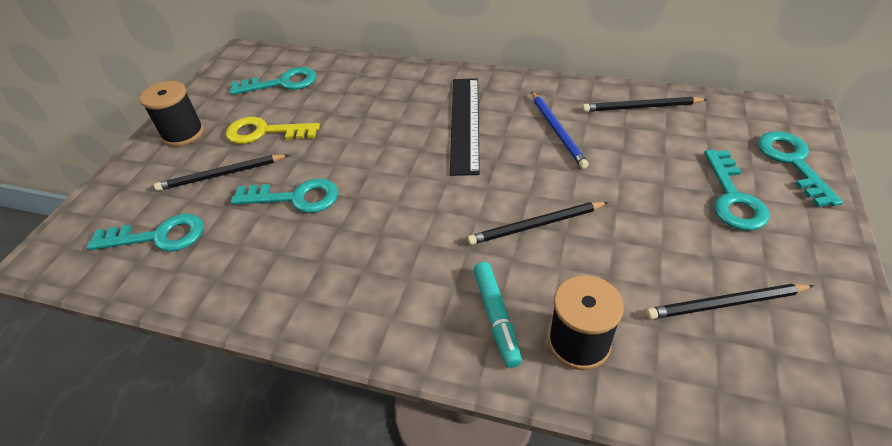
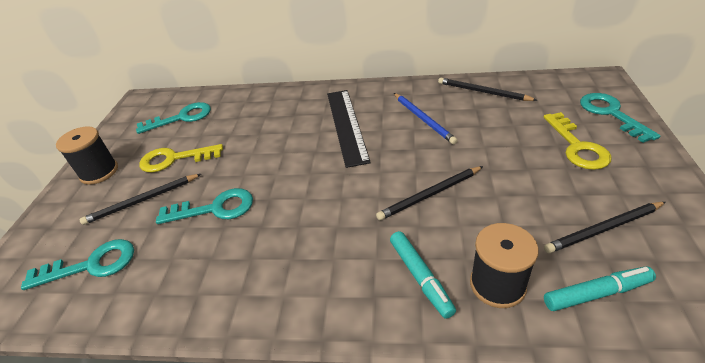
camera: 10 degrees left, 5 degrees down
black pencil [582,97,708,112] -> black pencil turned 45 degrees clockwise [438,78,538,101]
turquoise key [704,150,770,231] -> yellow key [543,112,612,170]
none -> turquoise marker [544,266,656,311]

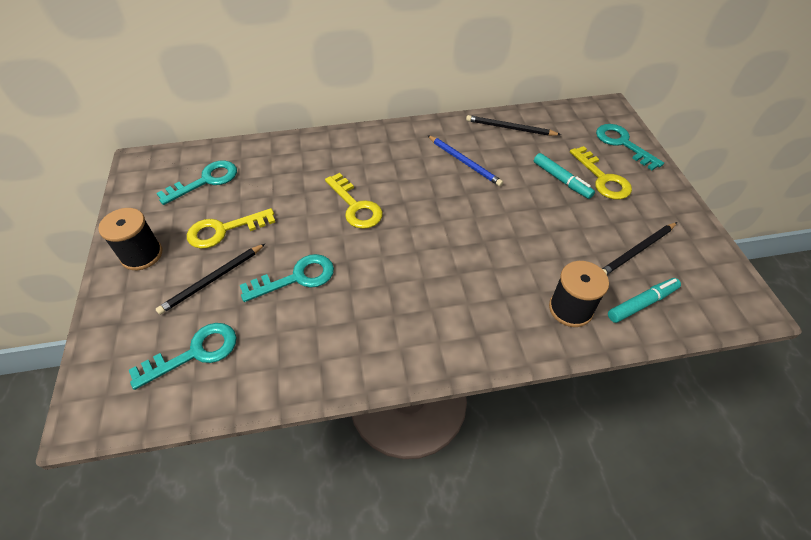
camera: 20 degrees left, 10 degrees up
black ruler [327,90,371,168] -> none
black pencil [376,166,483,220] -> none
turquoise marker [390,231,456,319] -> turquoise marker moved to [534,153,595,199]
none -> yellow key [325,173,383,229]

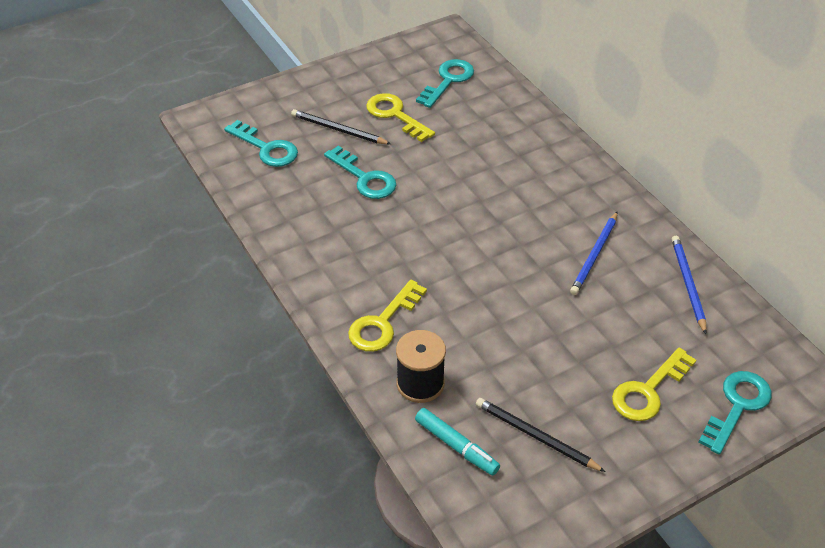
camera: 70 degrees right, 5 degrees down
black spool [98,208,162,270] -> none
turquoise key [156,160,237,205] -> turquoise key turned 90 degrees counterclockwise [416,59,474,108]
yellow key [325,173,383,229] -> yellow key moved to [348,280,427,352]
black pencil [466,115,561,136] -> blue pencil [672,236,707,334]
turquoise marker [534,153,595,199] -> none

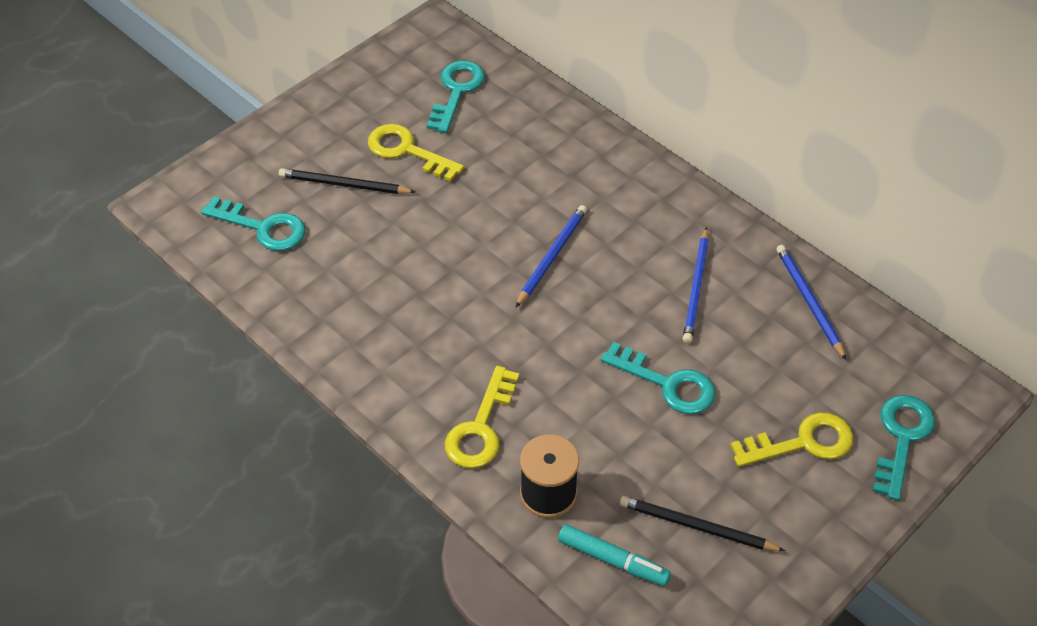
camera: 15 degrees left, 5 degrees up
turquoise key [324,146,396,199] -> turquoise key moved to [600,342,716,414]
yellow key [612,347,696,421] -> yellow key turned 135 degrees counterclockwise [730,412,853,467]
none -> blue pencil [516,205,587,307]

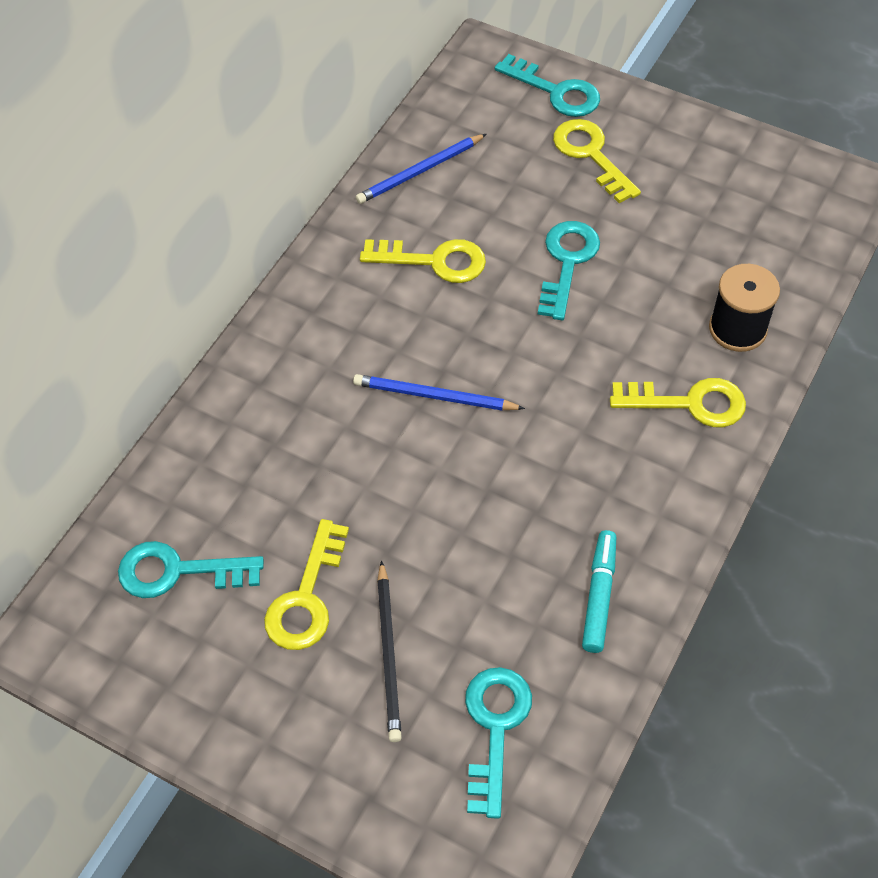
camera: 105 degrees left, 5 degrees up
turquoise marker [558,524,671,586] -> turquoise marker moved to [582,530,616,653]
black pencil [619,496,785,551] -> none
blue pencil [683,227,709,343] -> yellow key [360,239,486,283]
turquoise key [873,395,935,500] -> turquoise key turned 150 degrees counterclockwise [495,54,600,117]

